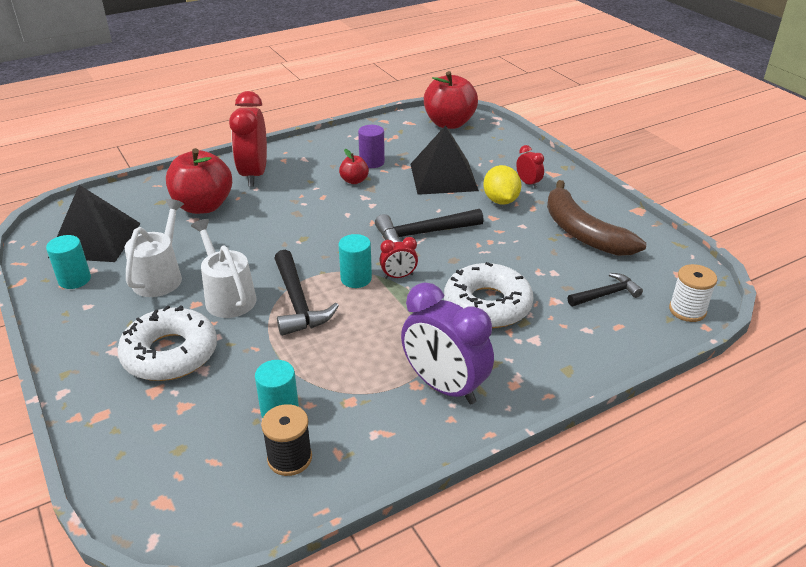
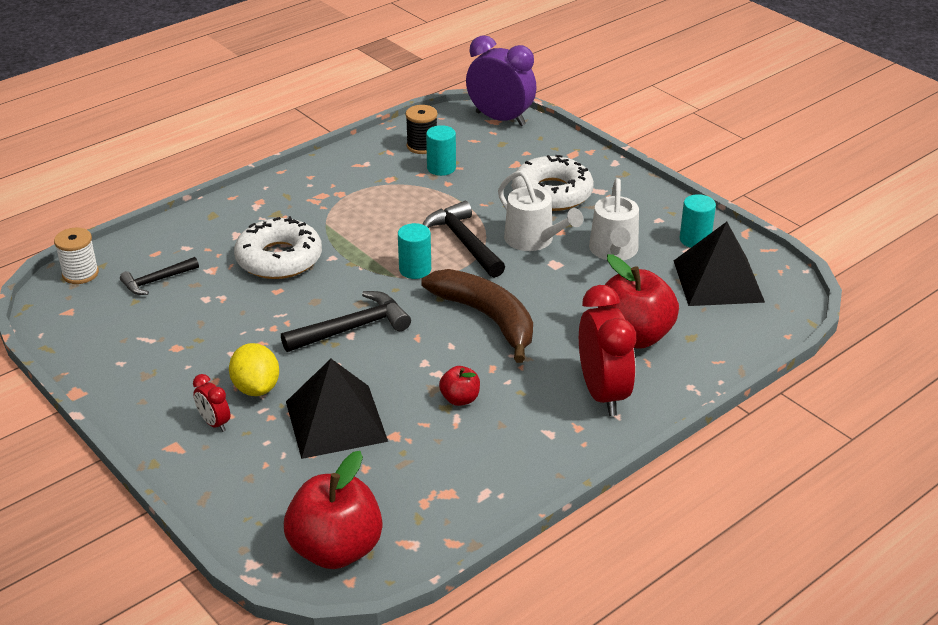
camera: 170 degrees right, 0 degrees up
purple cylinder [358,125,385,168] -> none
red clock [380,237,418,279] -> none
purple clock [401,283,494,404] -> purple clock moved to [466,35,537,126]
brown banana [547,180,646,256] -> brown banana moved to [421,269,533,363]

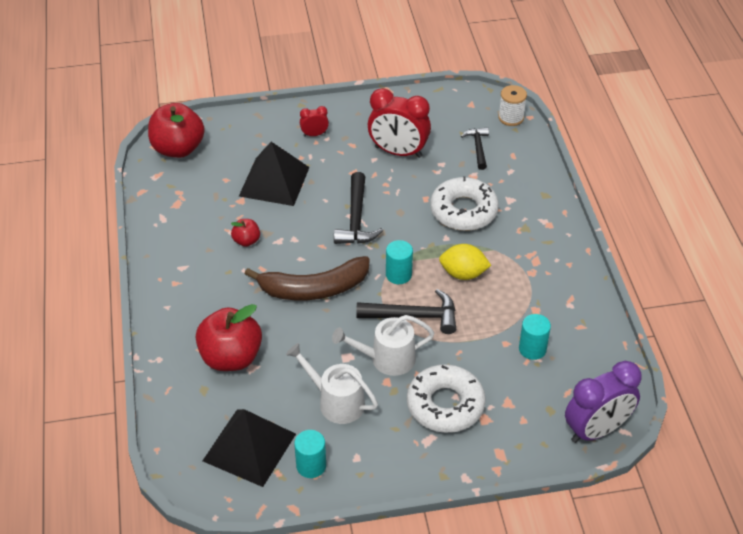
camera: 120 degrees right, 10 degrees up
yellow lemon [229,343,279,396] -> yellow lemon moved to [439,244,491,280]
black spool [406,105,437,154] -> none
red clock [579,285,636,416] -> red clock moved to [367,88,431,158]

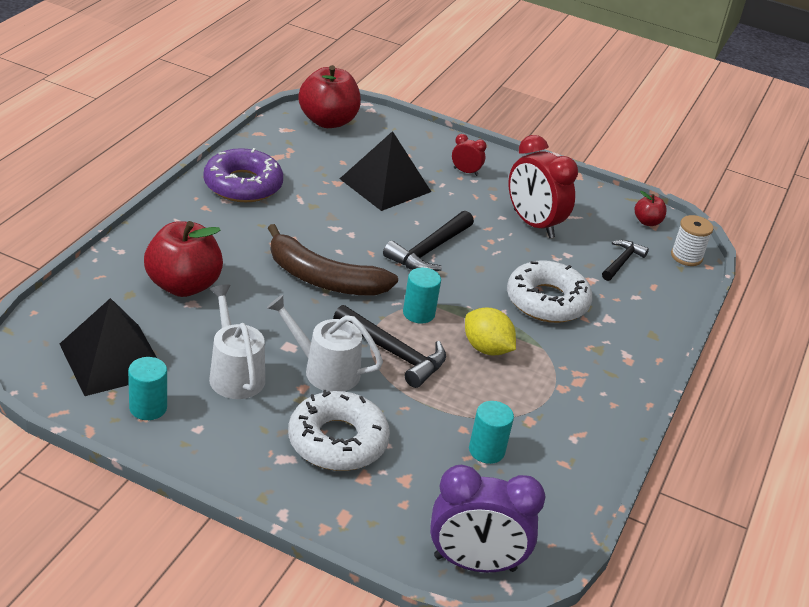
camera: 30 degrees right, 10 degrees down
red apple [231,219,260,247] -> red apple moved to [635,191,667,226]
none -> purple donut [204,148,283,202]

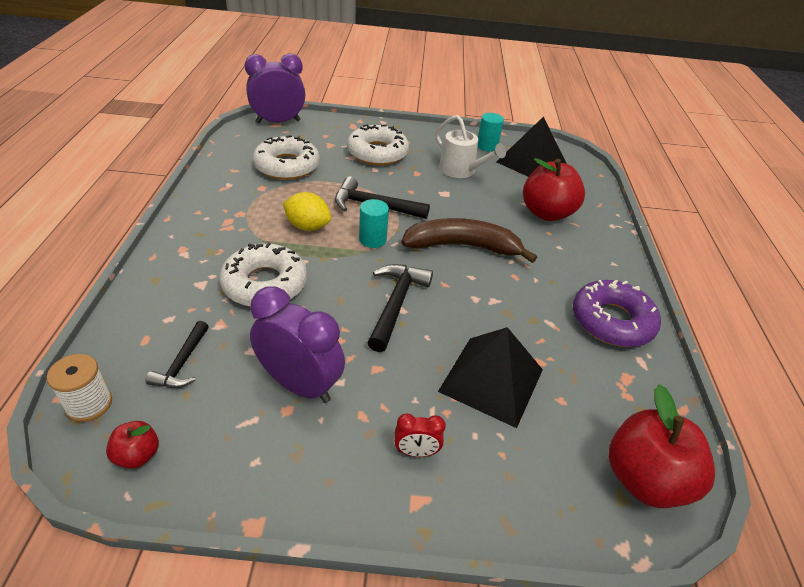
camera: 160 degrees right, 5 degrees up
white watering can [267,295,383,392] -> none
turquoise cylinder [469,401,514,464] -> white donut [253,135,320,180]
red clock [509,135,578,238] -> purple clock [250,286,345,403]

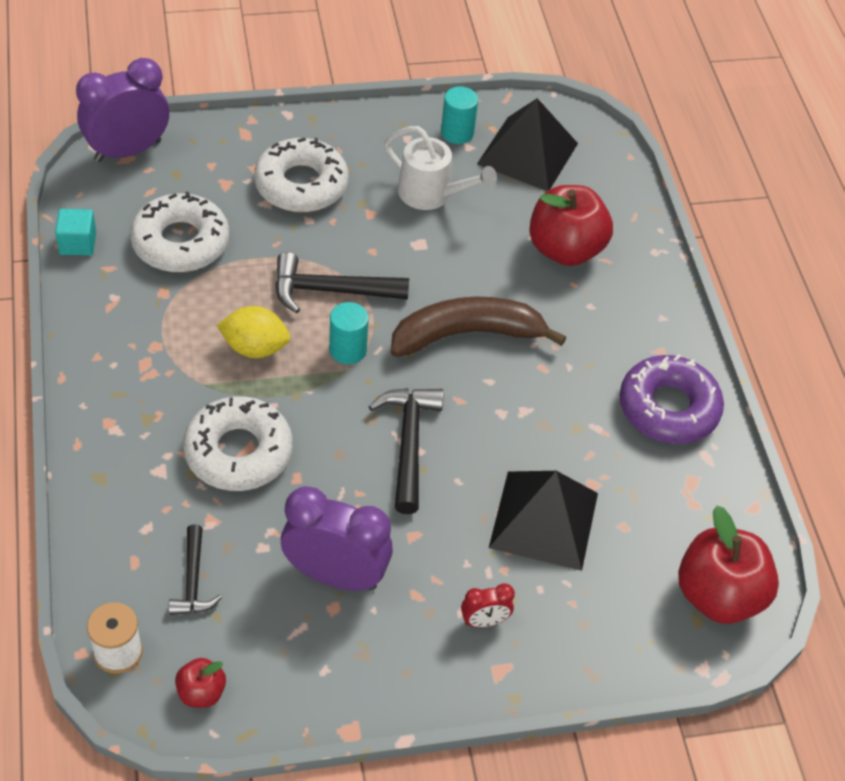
camera: 15 degrees left, 10 degrees up
none -> turquoise cube [55,209,96,256]

